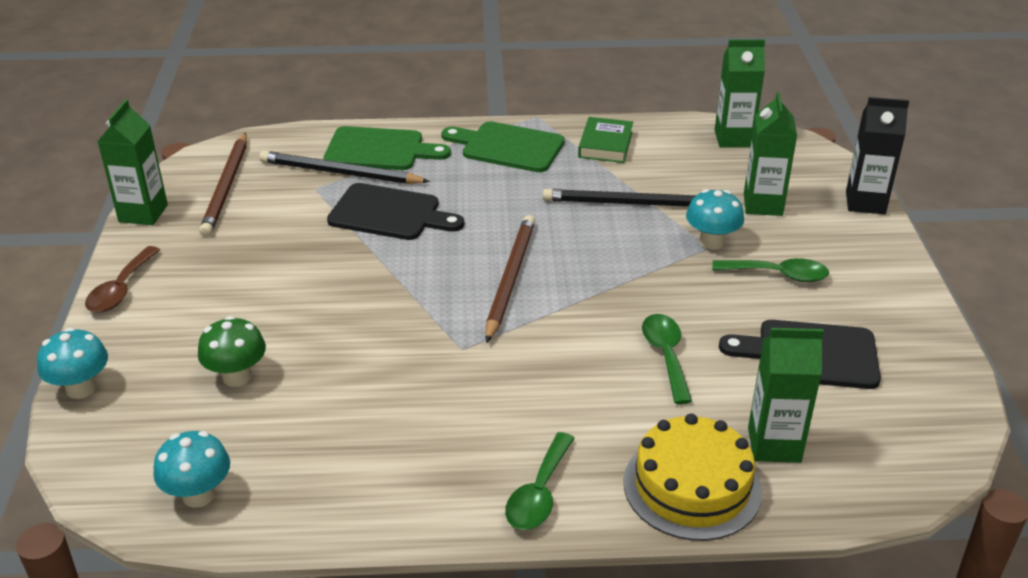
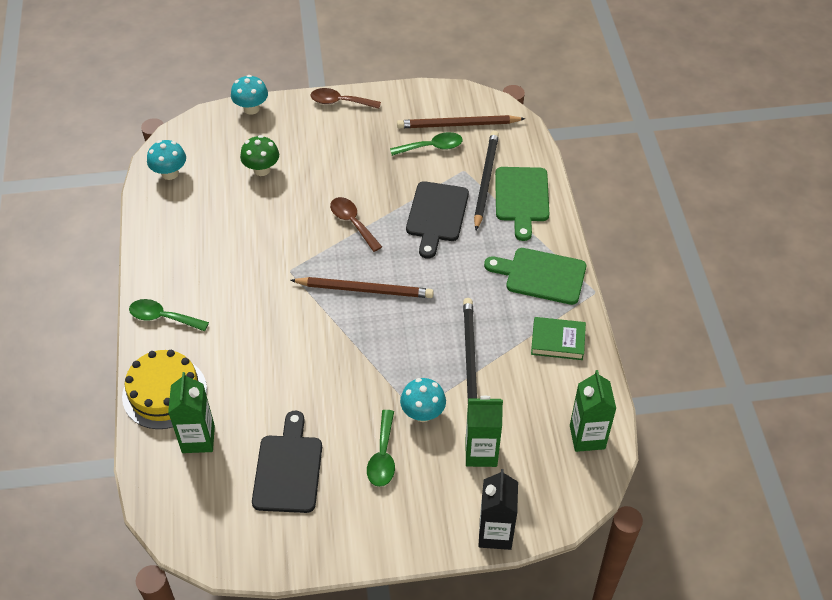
camera: 85 degrees right, 15 degrees up
green carton [97,100,168,225] -> none
green cutting board [441,121,565,172] -> green cutting board turned 90 degrees counterclockwise [484,248,586,305]
green spoon [642,314,692,404] -> green spoon moved to [390,132,463,156]
none -> brown spoon [330,197,382,252]

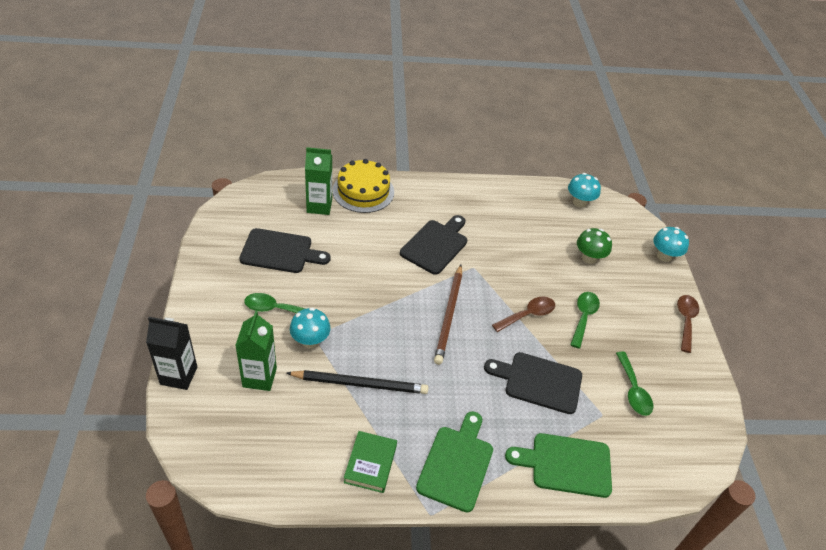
camera: 90 degrees right, 5 degrees down
green spoon [129,299,209,331] -> green spoon moved to [570,292,600,349]
brown pencil [397,115,525,128] -> none
black pencil [474,131,499,230] -> none
green carton [570,370,616,452] -> none
none -> black cutting board [400,215,467,275]

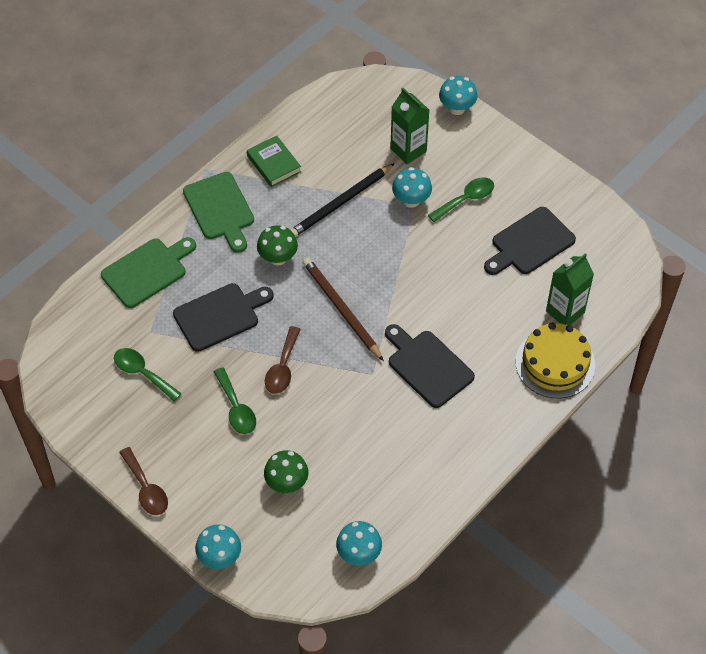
camera: 140 degrees right, 10 degrees up
black carton [146,317,197,390] -> turquoise mushroom [439,76,477,115]
black cutting board [400,215,467,275] -> black cutting board turned 150 degrees clockwise [385,324,475,408]
none -> green mushroom [257,225,298,266]

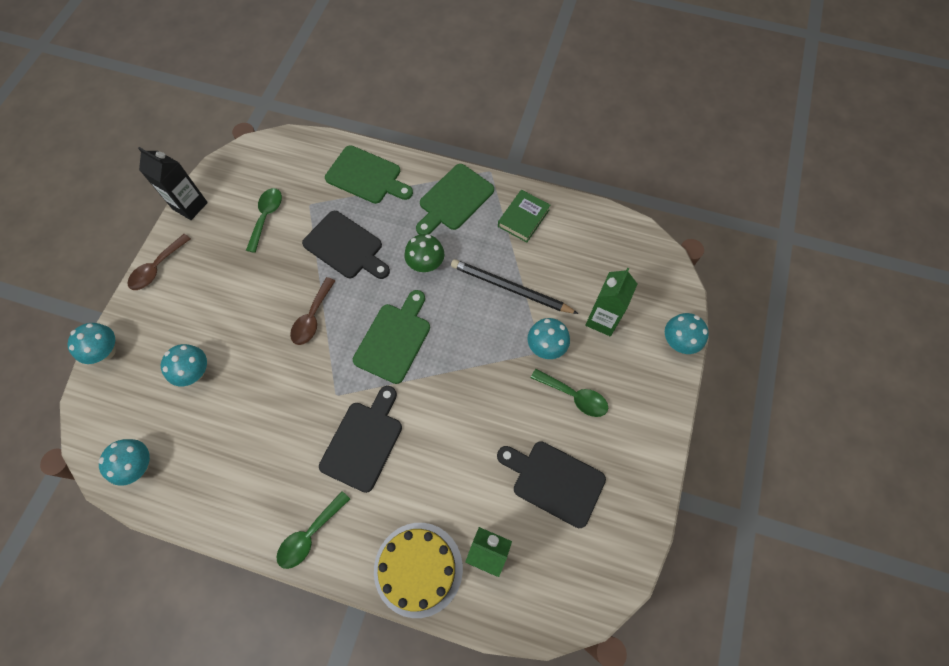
camera: 65 degrees right, 10 degrees up
green spoon [214,367,256,434] -> green spoon moved to [277,491,350,569]
green mushroom [264,450,308,493] -> turquoise mushroom [161,344,207,386]
brown spoon [265,326,301,394] -> brown spoon turned 60 degrees counterclockwise [290,277,335,345]
brown pencil [303,257,384,361] -> green cutting board [353,290,430,384]
none -> black carton [138,147,208,220]

